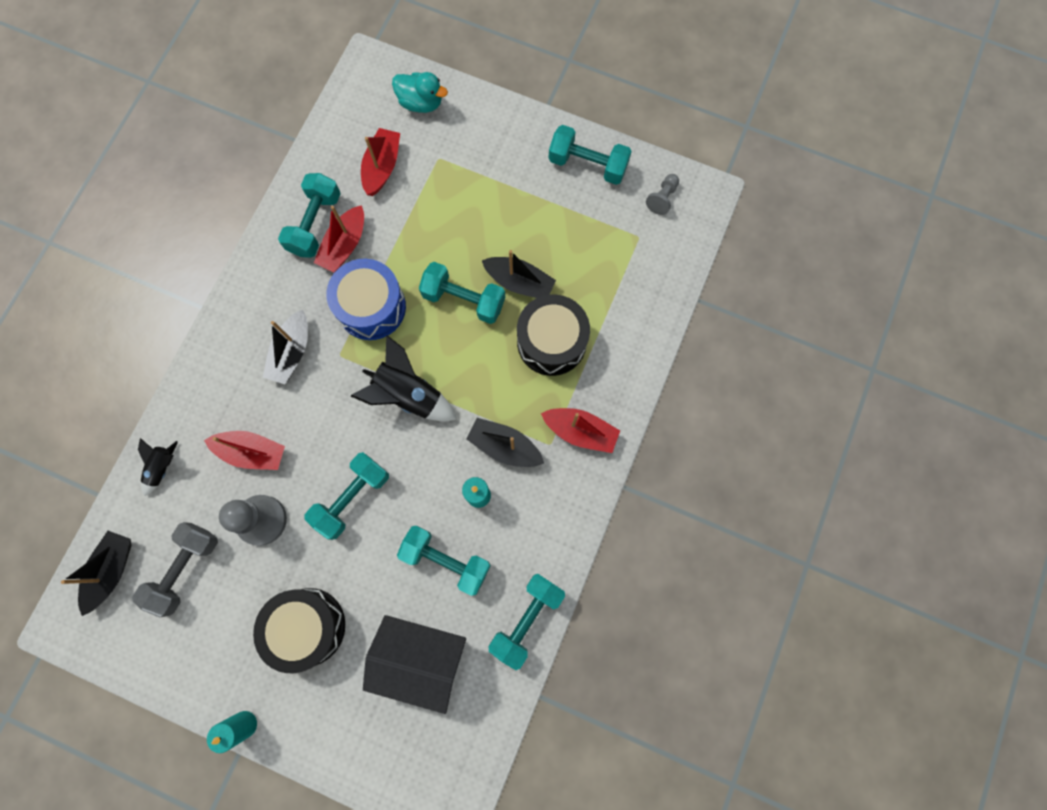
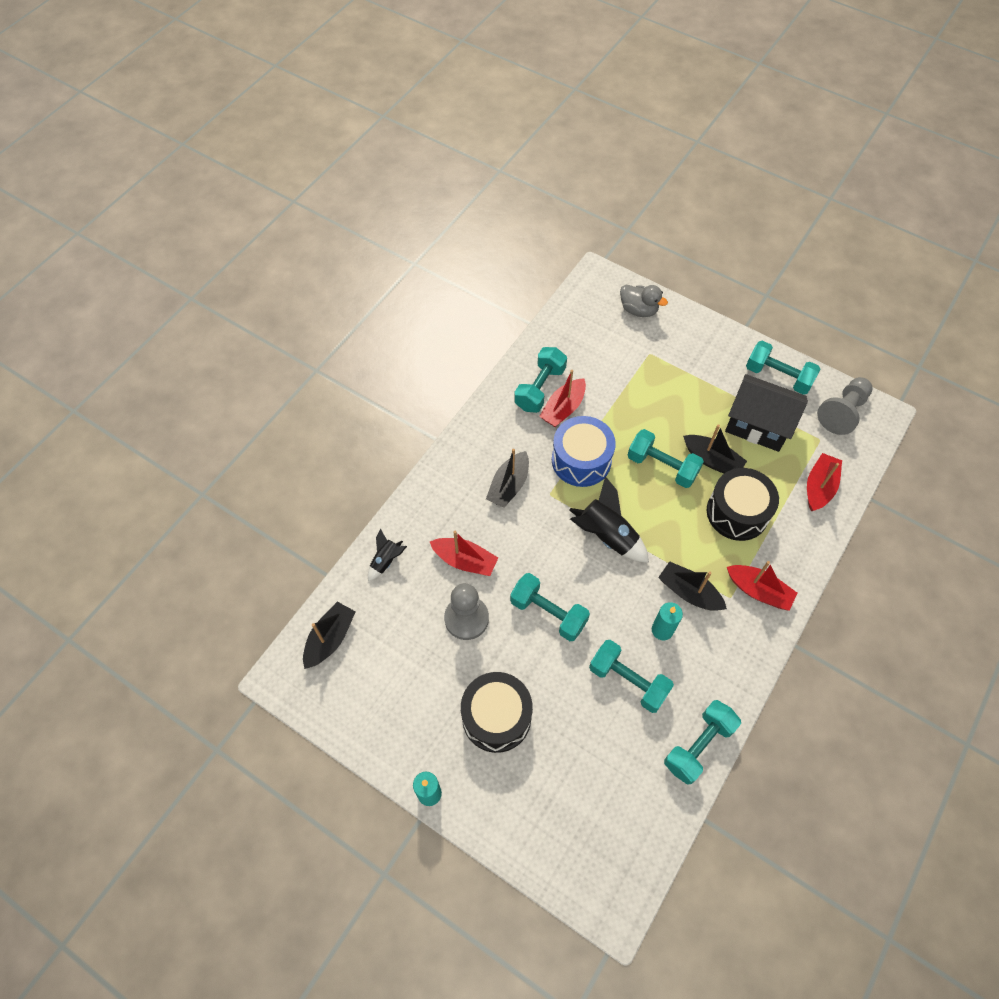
camera: 10 degrees right, 15 degrees down
grey dumbbell [132,522,218,617] -> none
turquoise dumbbell [304,452,389,540] -> turquoise dumbbell turned 75 degrees clockwise [510,573,590,641]
red boat [361,128,400,196] -> red boat moved to [807,453,842,511]
black house [363,615,466,714] -> black house moved to [725,374,808,452]
turquoise duck [392,72,448,113] -> grey duck [620,285,668,317]
grey pawn [646,174,679,215] -> grey pawn [817,377,873,435], size x1.80

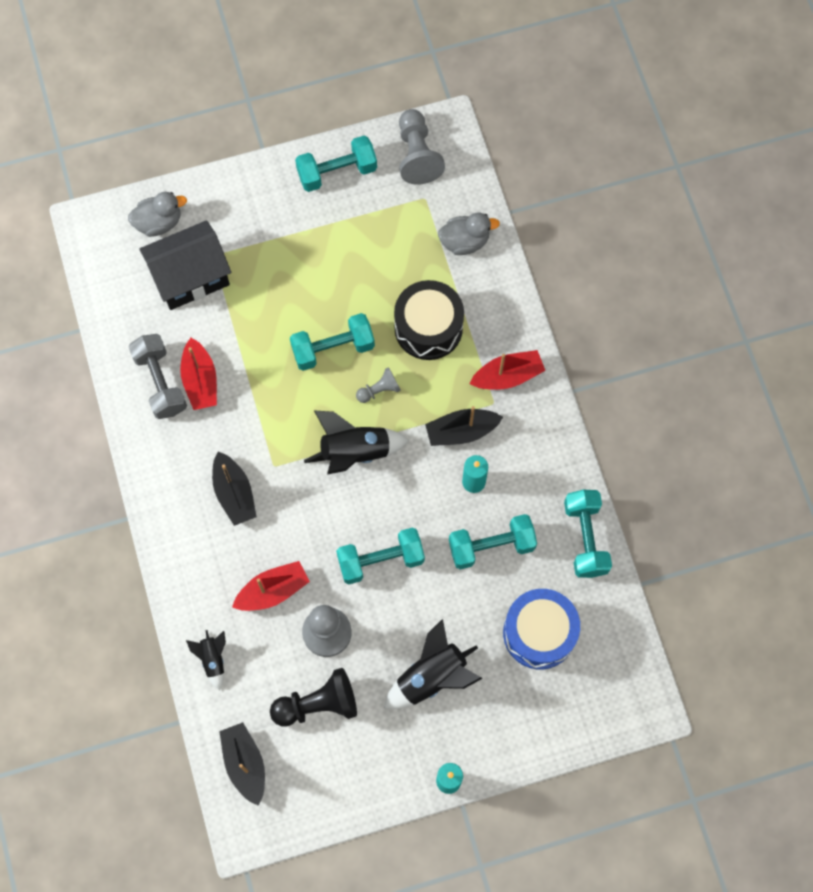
camera: 50 degrees left, 10 degrees up
black drum [461,672,533,753] -> black rocket [384,619,483,709]
turquoise dumbbell [514,347,567,413] -> grey dumbbell [129,334,187,419]
blue drum [552,416,616,487] -> blue drum moved to [503,589,580,669]
black boat [683,424,747,473] -> none
black house [725,374,808,452] -> black house moved to [139,220,231,310]
red boat [807,453,842,511] -> grey duck [438,213,500,255]
none -> black pawn [270,668,357,726]
none -> grey pawn [356,367,401,403]

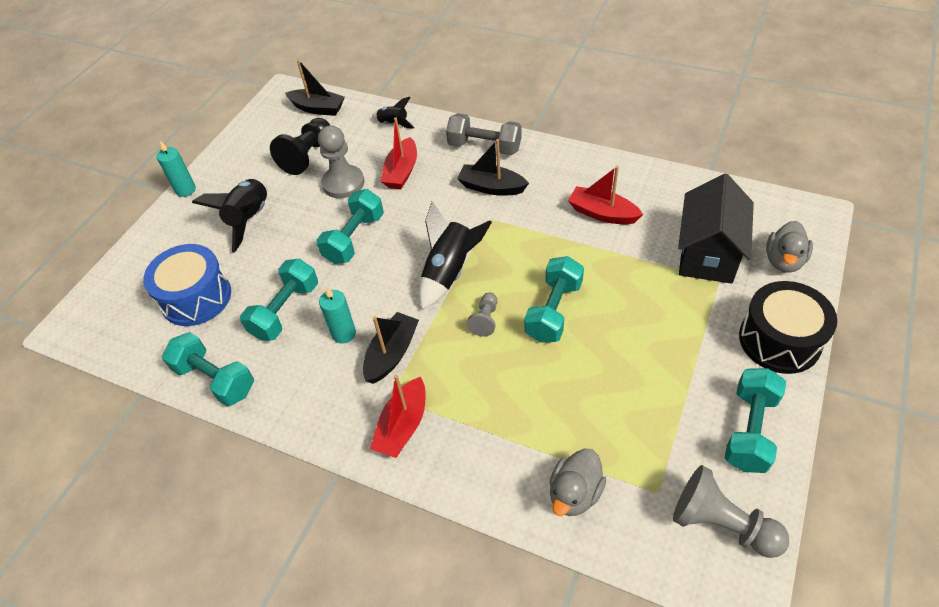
camera: 135 degrees right, 20 degrees down
grey dumbbell [129,334,187,419] -> grey dumbbell moved to [446,113,522,155]
black drum [394,280,464,360] -> black drum moved to [739,281,837,374]

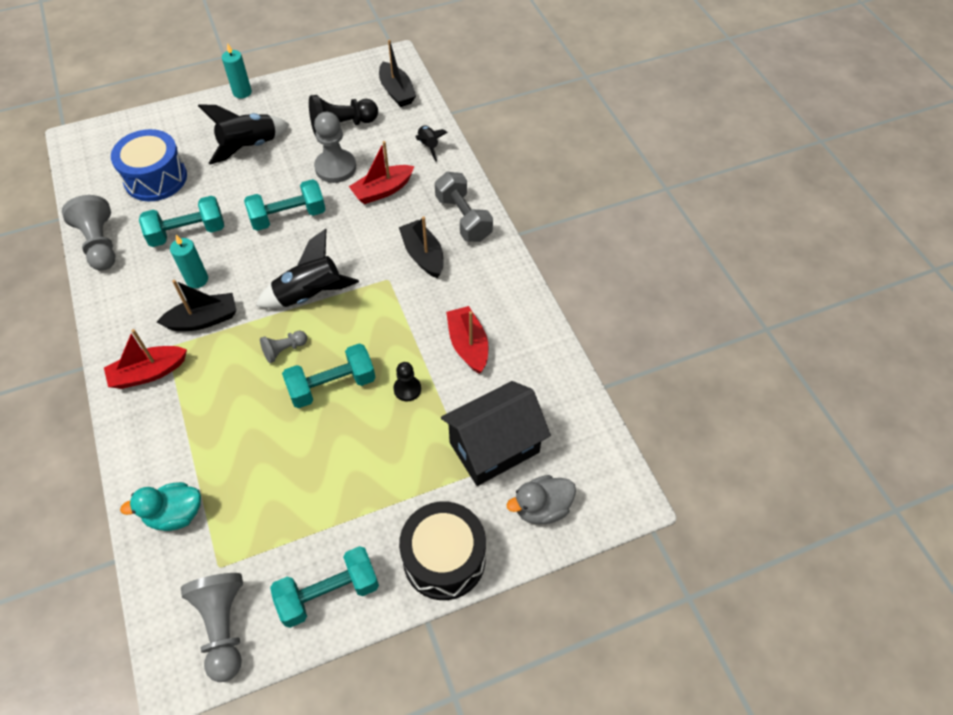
camera: 40 degrees right, 5 degrees up
turquoise dumbbell [162,332,254,407] -> grey pawn [62,195,115,271]
grey duck [549,448,606,516] -> turquoise duck [120,482,201,531]
none -> black pawn [393,362,421,401]

